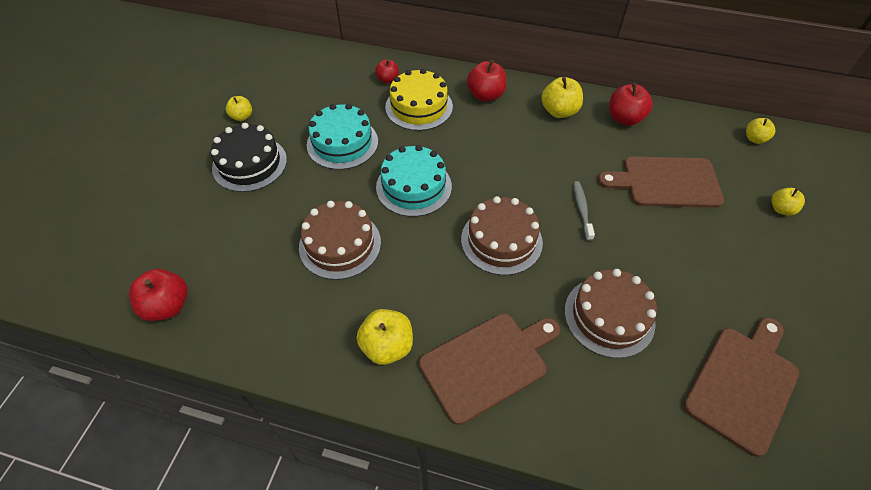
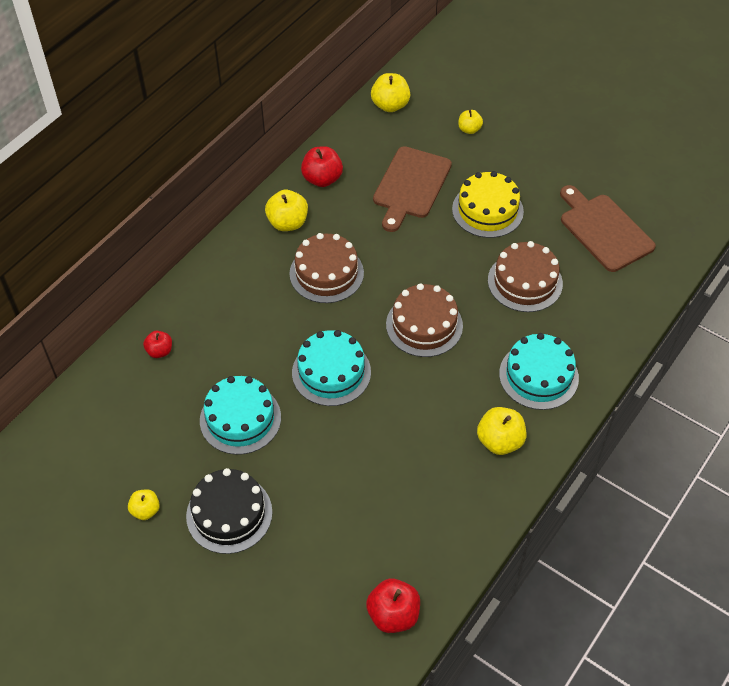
camera: 70 degrees left, 0 degrees up
brown cake [299,201,381,280] -> brown cake moved to [289,233,364,303]
yellow cake [385,69,453,131] -> yellow cake moved to [452,171,524,238]
brown cutting board [419,313,560,425] -> turquoise cake [499,333,579,410]
red apple [467,60,507,102] -> none
grey toothbrush [573,181,595,241] -> none
yellow apple [746,118,775,144] -> yellow apple [371,73,410,112], size x1.62

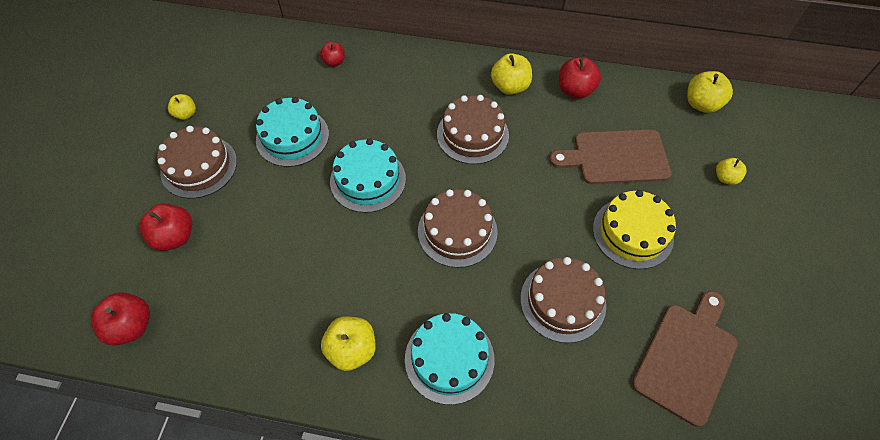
camera: 65 degrees right, 5 degrees up
black cake [186,468,272,554] -> brown cake [157,126,237,198]
none -> red apple [140,203,192,251]

